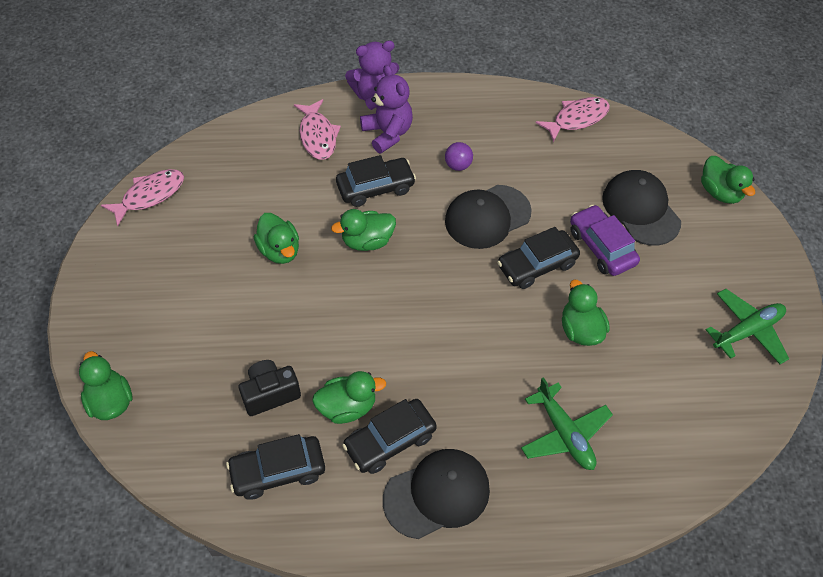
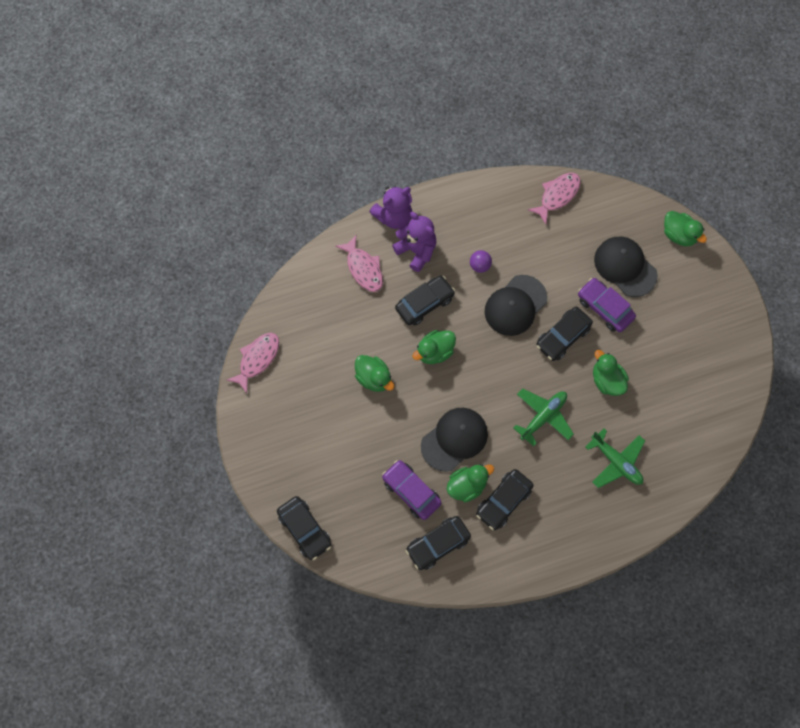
camera: 15 degrees left, 15 degrees up
green duck [79,351,133,420] -> black car [277,496,331,560]
black camera [239,360,301,416] -> purple car [382,460,442,520]
black cap [383,449,490,539] -> black cap moved to [421,408,488,472]
green plane [706,289,789,364] -> green plane moved to [513,389,574,447]

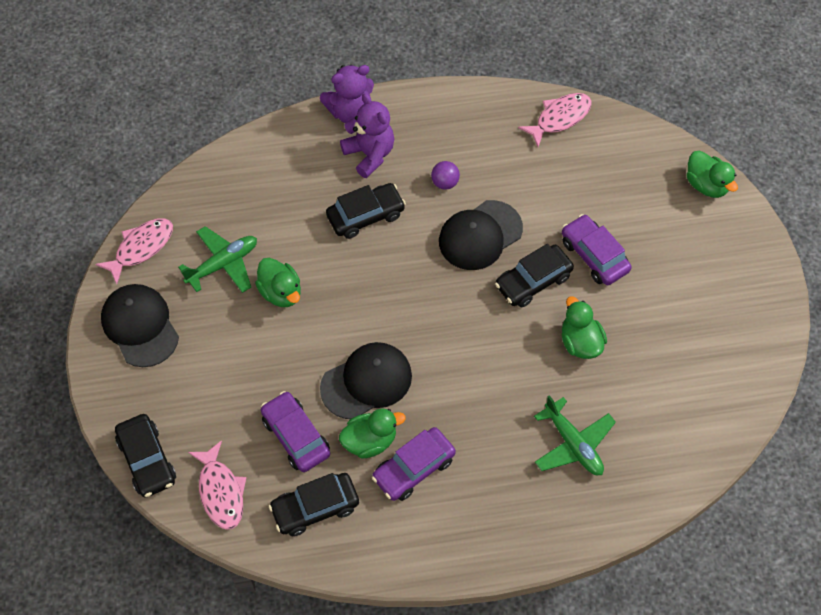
camera: 10 degrees right, 10 degrees down
pink fish [335,235,383,292] -> pink fish moved to [188,440,246,530]
green duck [412,330,456,364] -> none
black car [476,469,534,530] -> purple car [372,427,456,501]
green plane [513,389,574,447] -> green plane moved to [178,226,257,293]
black cap [594,236,658,297] -> black cap moved to [101,284,179,367]

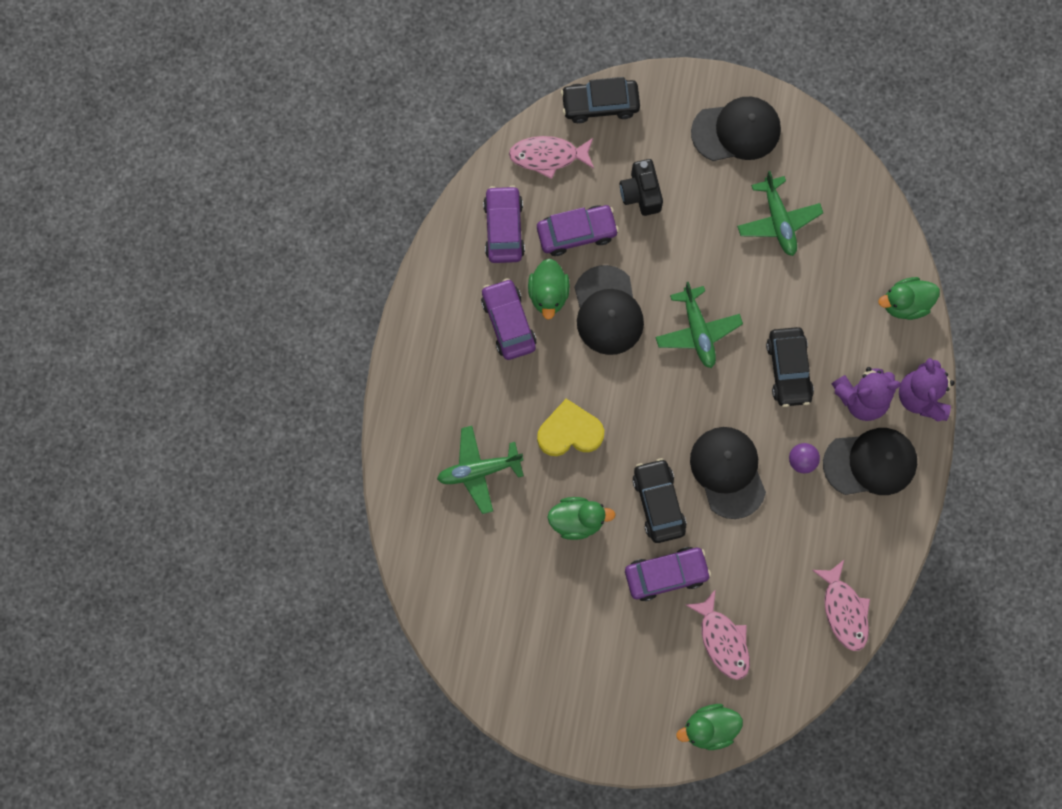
camera: 110 degrees right, 15 degrees up
pink fish [95,218,173,284] -> pink fish moved to [686,590,750,680]
green duck [255,258,301,307] -> green duck moved to [879,277,940,320]
black car [269,473,359,536] -> purple car [483,185,525,263]
none -> yellow heart [537,399,604,456]
none -> black camera [620,159,663,216]
none -> green plane [655,282,743,368]
none -> black cap [823,428,917,495]

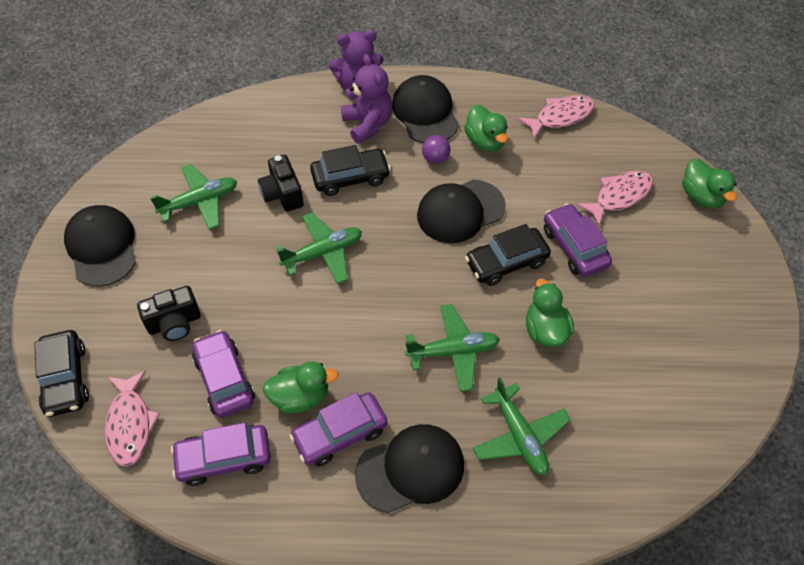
camera: 100 degrees left, 20 degrees down
yellow heart [537,399,604,456] -> green plane [405,304,500,392]
black cap [574,265,644,355] -> black cap moved to [355,424,464,513]
green duck [879,277,940,320] -> green duck moved to [464,105,508,152]
none -> black camera [258,155,304,211]

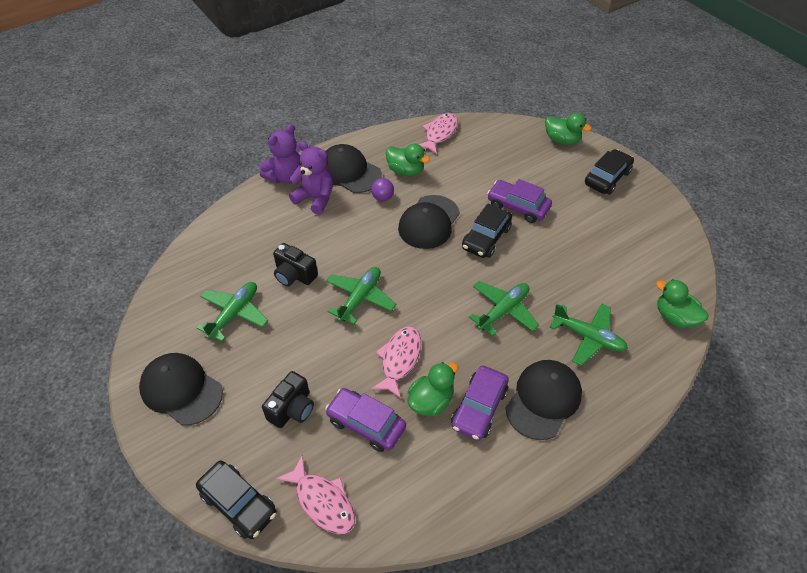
camera: 35 degrees left, 5 degrees down
purple car [171,422,271,486] -> none
black car [310,145,391,196] -> black car moved to [585,149,634,195]
green duck [526,278,574,347] -> green duck moved to [656,280,708,328]
pink fish [576,170,653,226] -> pink fish moved to [371,327,421,399]

